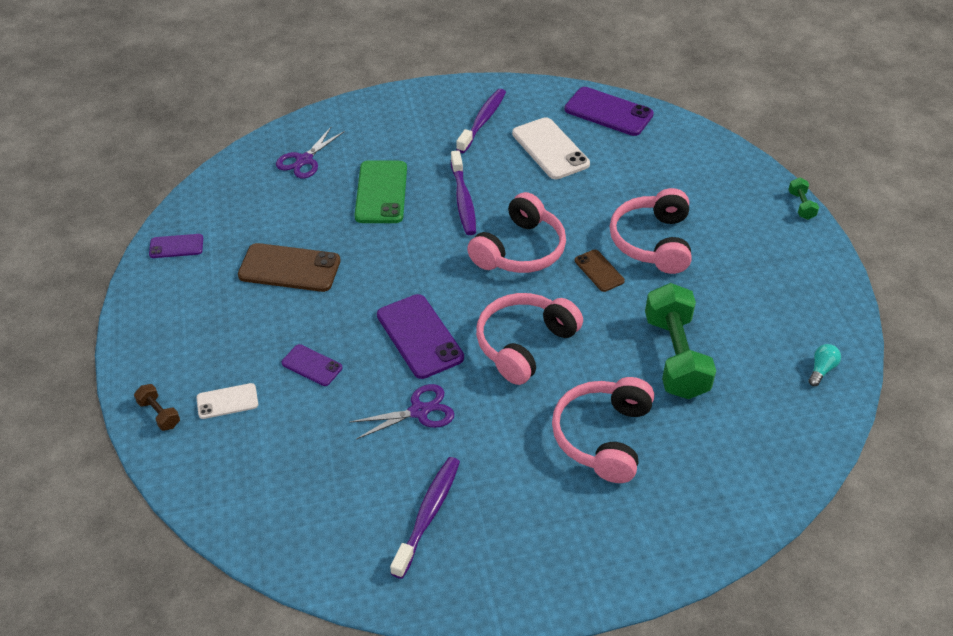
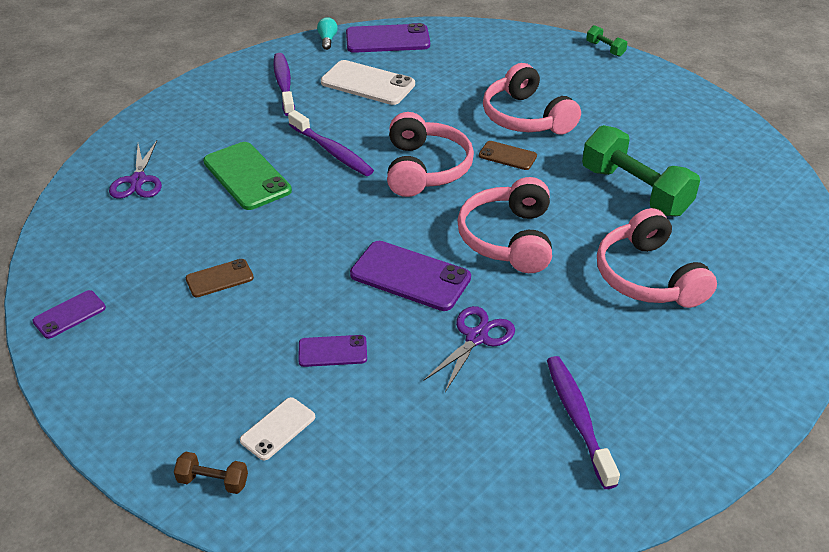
camera: 35 degrees left, 5 degrees down
brown phone [238,243,340,292] -> brown phone [186,259,254,297], size x0.56
turquoise light bulb [808,344,841,386] -> turquoise light bulb moved to [317,17,338,50]

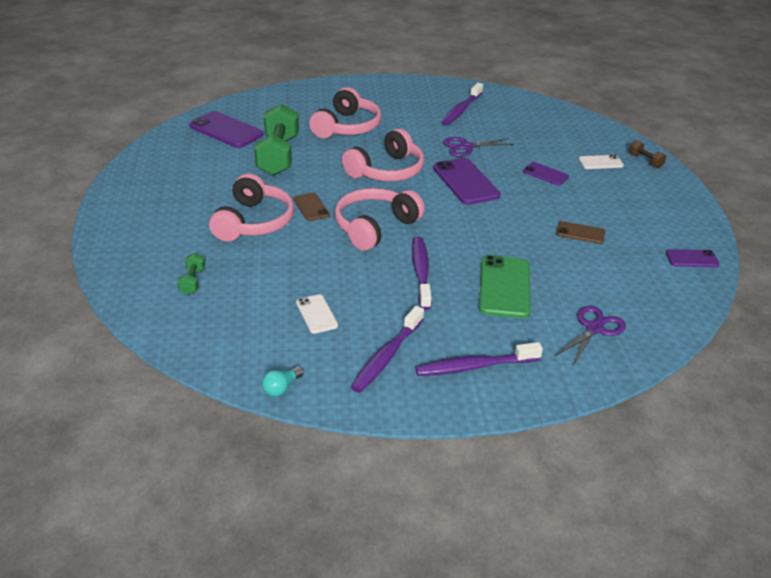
camera: 140 degrees left, 5 degrees down
white phone [321,60,415,105] -> white phone [296,294,338,334], size x0.56
purple phone [346,23,430,53] -> purple phone moved to [189,111,264,148]
green dumbbell [586,25,627,57] -> green dumbbell moved to [177,253,205,295]
none -> purple toothbrush [415,342,543,376]

